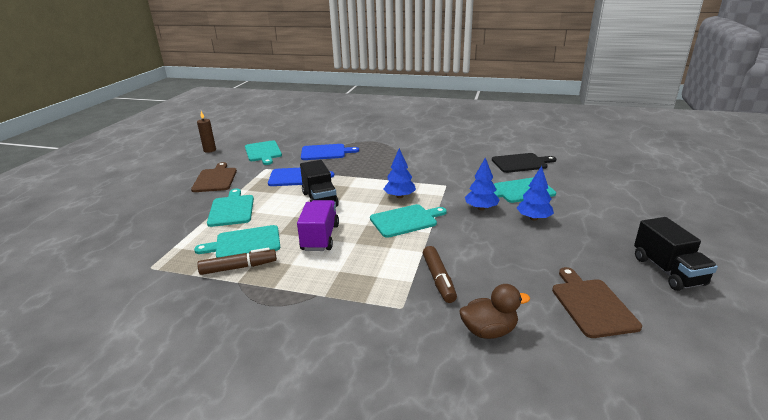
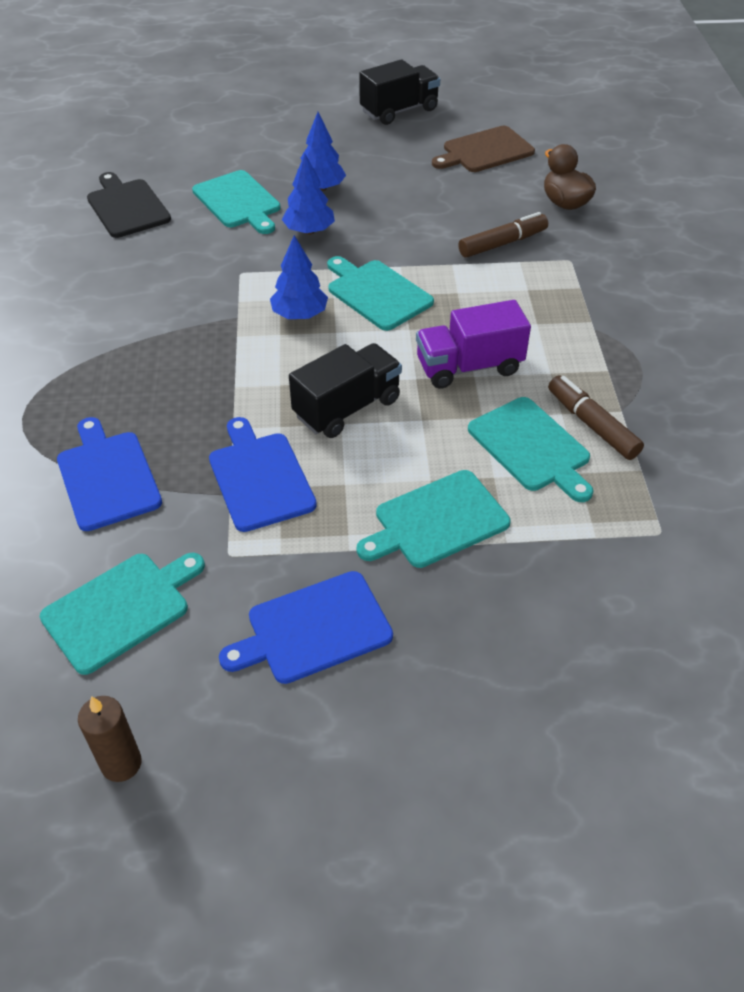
camera: 110 degrees left, 20 degrees up
brown cutting board [191,162,237,192] -> blue cutting board [219,571,393,684]

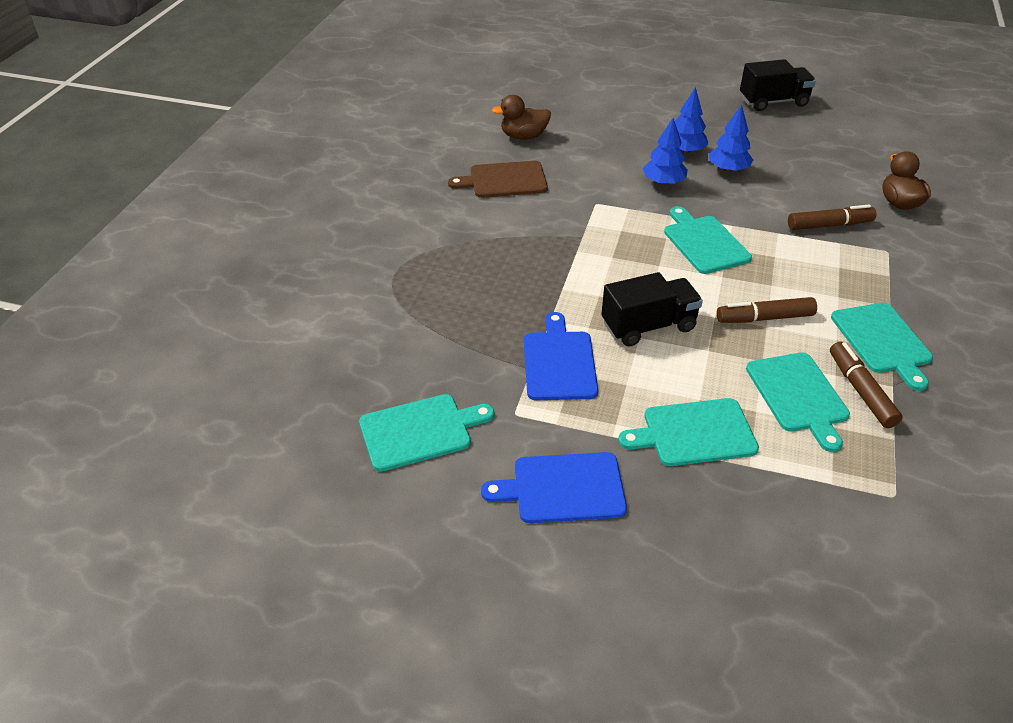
camera: 20 degrees right, 5 degrees down
blue cutting board [57,417,162,531] -> none
brown candle [78,696,142,782] -> none
black cutting board [87,172,171,238] -> brown duck [492,95,551,140]
turquoise cutting board [192,170,281,234] -> turquoise cutting board moved to [831,303,933,391]
blue tree [270,235,328,319] -> blue tree moved to [709,105,753,173]
purple truck [416,300,531,389] -> brown marker [717,297,817,323]
brown cutting board [432,126,535,172] -> brown cutting board moved to [448,161,548,198]

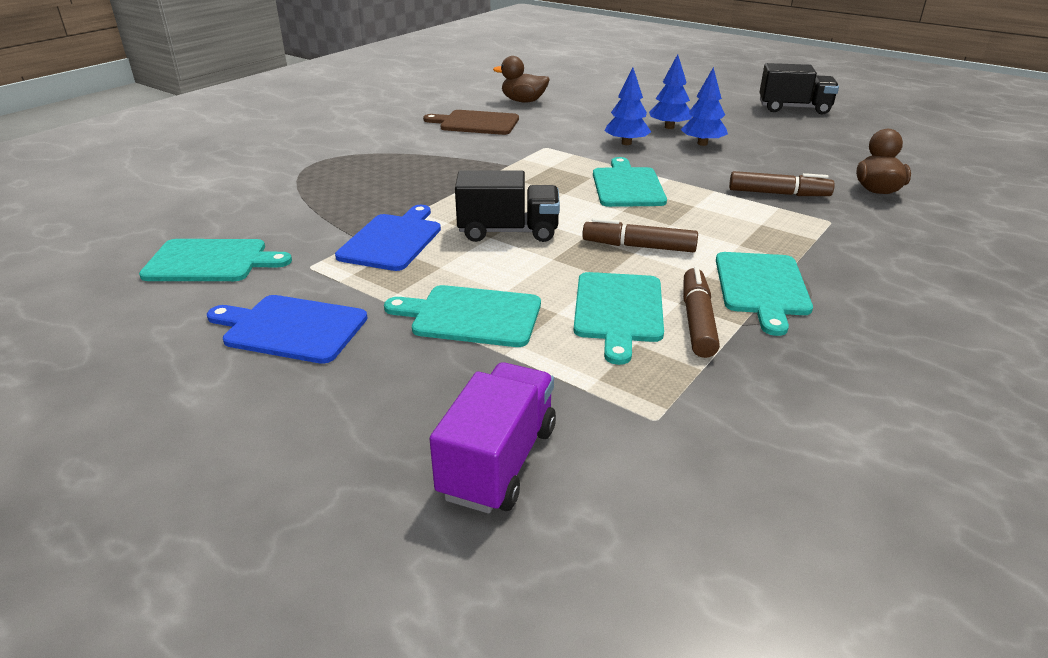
camera: 20 degrees right, 10 degrees down
none -> purple truck [430,362,556,514]

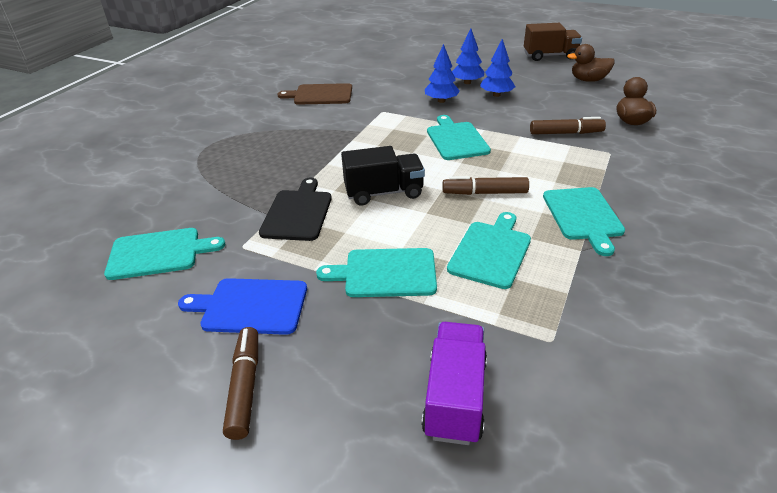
camera: 10 degrees left, 5 degrees up
blue cutting board [335,205,441,271] -> black cutting board [259,178,332,241]
brown duck [493,56,550,103] -> brown duck moved to [567,44,615,82]
turquoise cutting board [574,272,664,365] -> turquoise cutting board turned 150 degrees counterclockwise [447,212,531,289]
brown marker [683,267,720,358] -> brown marker moved to [223,327,258,440]
black truck [759,63,839,114] -> brown truck [524,23,582,61]

